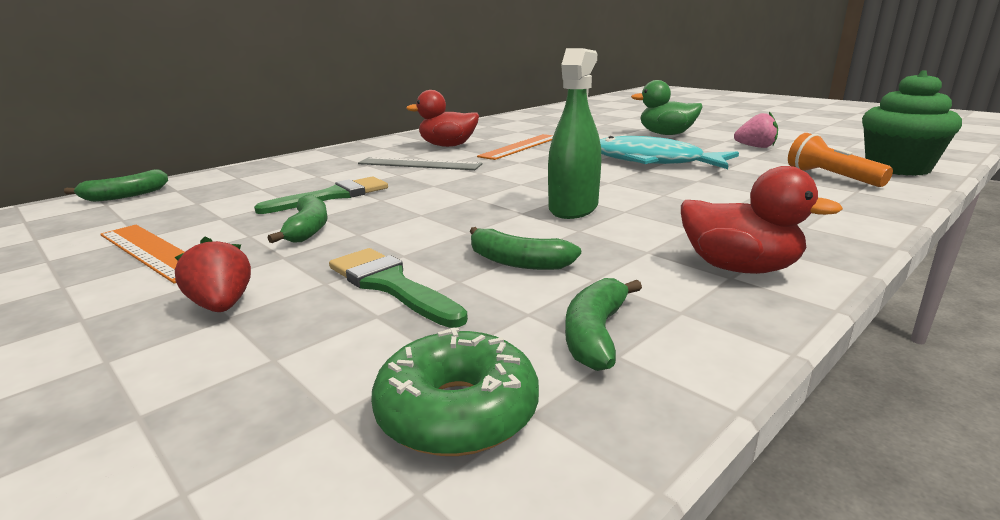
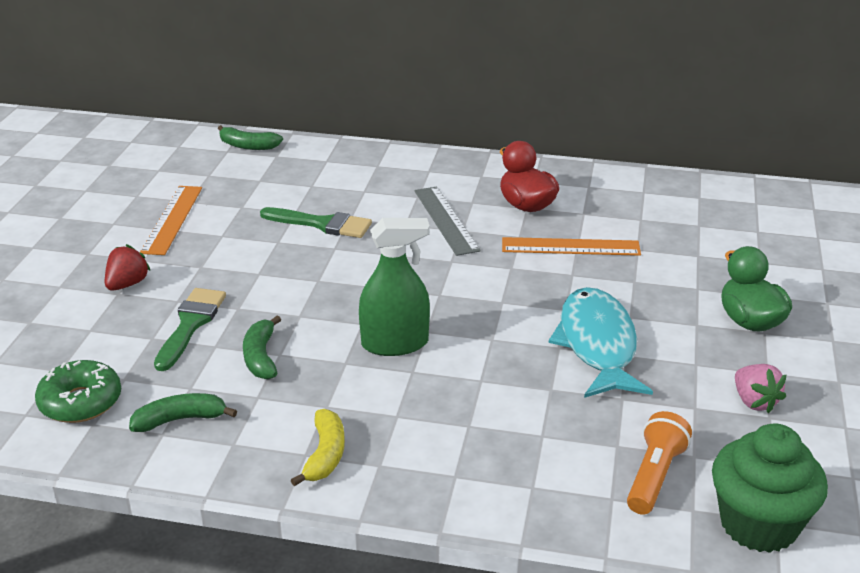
camera: 55 degrees right, 10 degrees up
green banana [268,194,328,243] -> none
red duck [681,166,843,274] -> yellow banana [290,409,345,487]

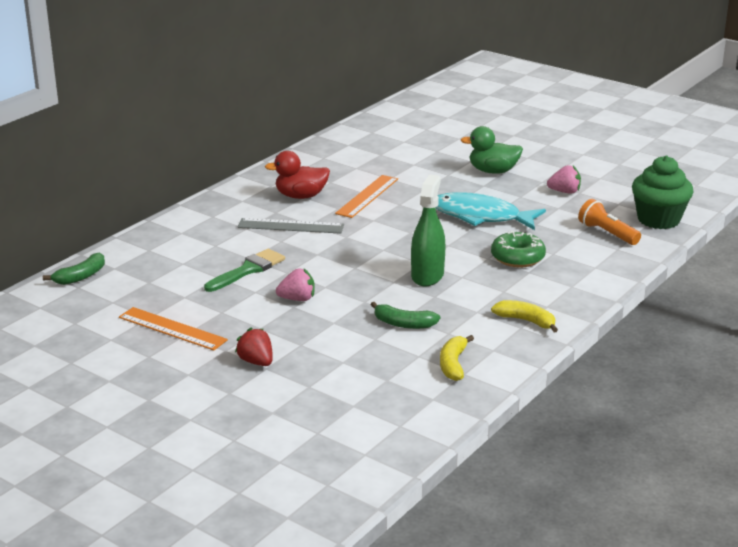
camera: 65 degrees left, 5 degrees down
green donut [35,360,121,423] -> green donut moved to [491,231,546,268]
green banana [129,393,237,432] -> yellow banana [440,335,474,381]
green brush [154,288,226,371] -> none
none -> pink strawberry [276,269,315,301]

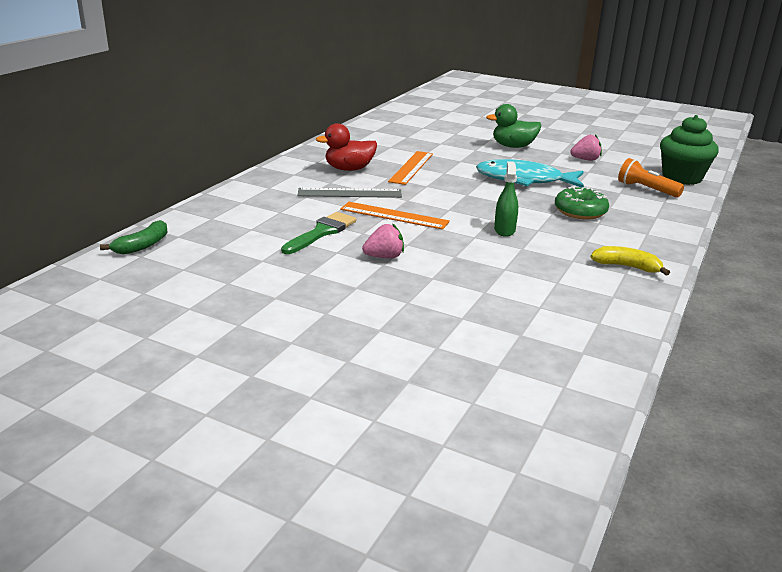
camera: 10 degrees left, 0 degrees up
orange ruler [119,307,228,351] -> orange ruler moved to [340,202,450,230]
red strawberry [235,327,273,366] -> none
green banana [371,302,440,329] -> none
green spray bottle [411,175,445,286] -> green spray bottle [494,161,518,237], size x0.66
yellow banana [440,335,474,381] -> none

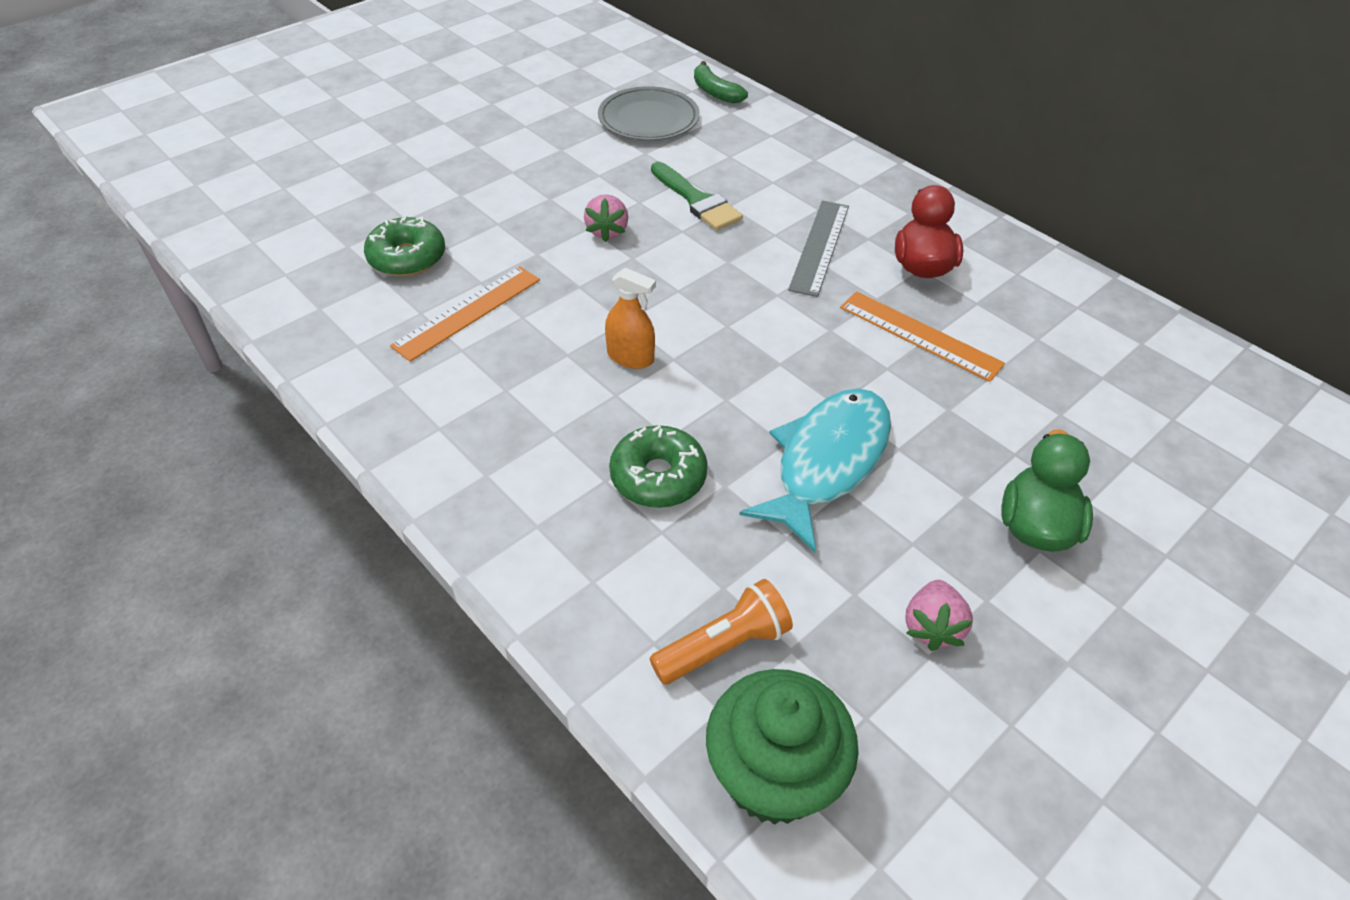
camera: 110 degrees right, 20 degrees up
orange ruler [340,202,450,230] -> orange ruler moved to [390,266,540,362]
green spray bottle [494,161,518,237] -> orange spray bottle [605,268,656,369]
yellow banana [591,246,670,276] -> none
none -> green donut [364,216,445,277]
none -> grey plate [598,86,700,141]

